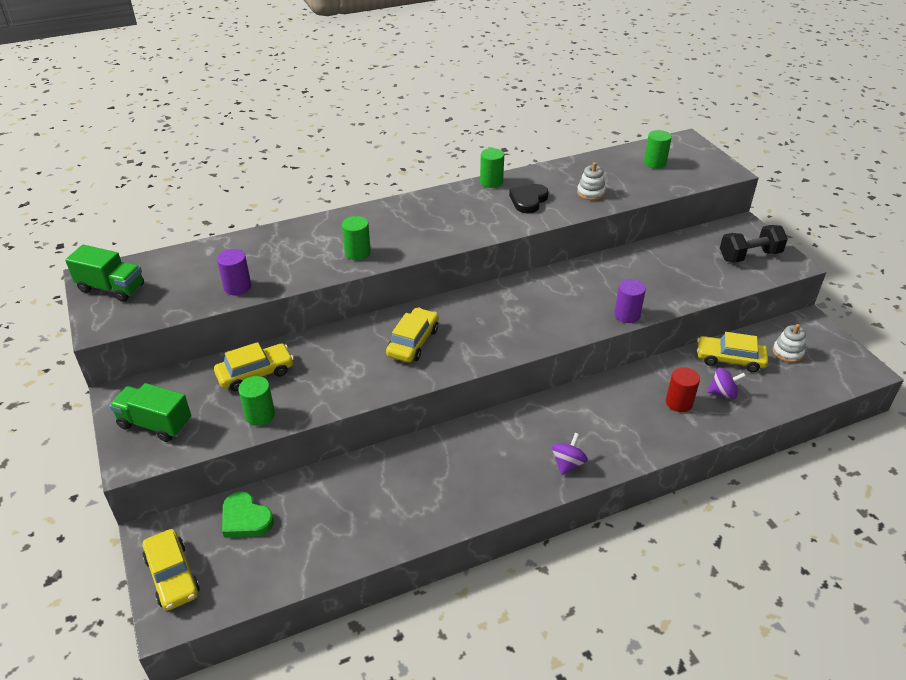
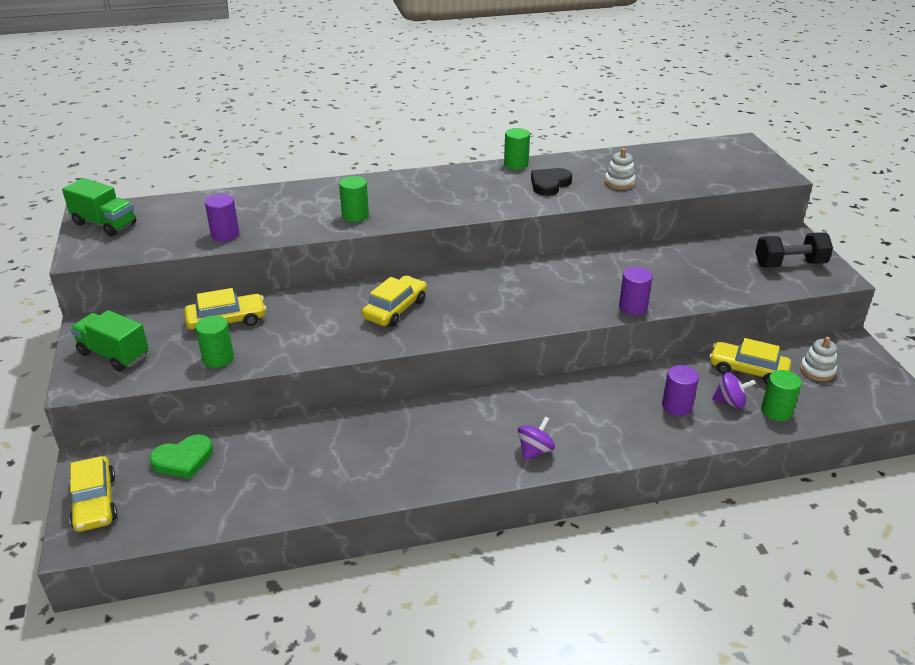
camera: 10 degrees right, 5 degrees down
green heart [222,491,274,537] -> green heart turned 75 degrees counterclockwise [150,434,213,479]
green cylinder [644,130,672,169] -> green cylinder moved to [761,370,802,421]
red cylinder [666,367,700,412] -> purple cylinder [662,365,699,416]

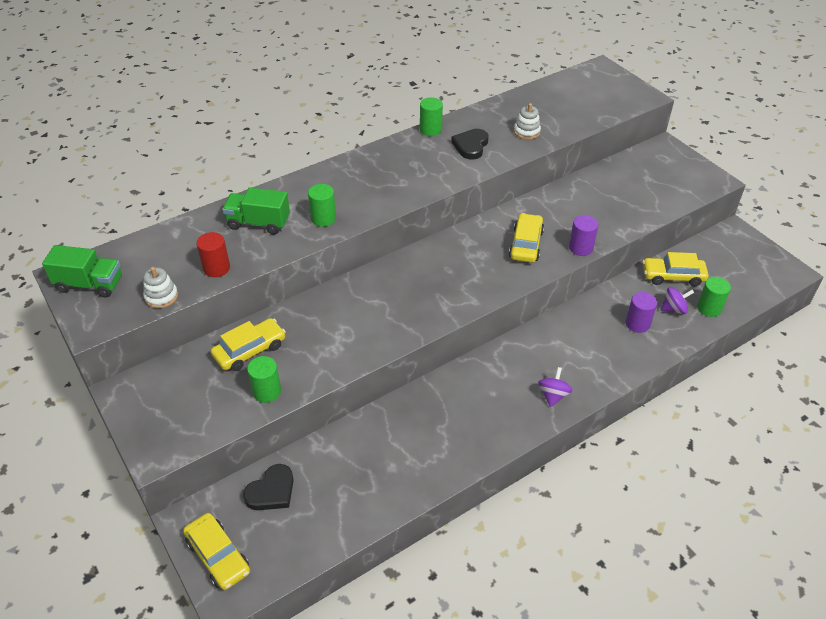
camera: 20 degrees left, 10 degrees up
green truck [70,310,149,372] -> green truck moved to [222,187,290,235]
green heart [150,434,213,479] -> black heart [243,464,294,510]
purple cylinder [205,194,239,241] -> red cylinder [196,232,230,277]
yellow car [362,276,427,327] -> yellow car moved to [509,213,544,263]
black dumbbell [755,233,833,268] -> none
white stacking toy [800,337,837,381] -> white stacking toy moved to [143,267,178,308]

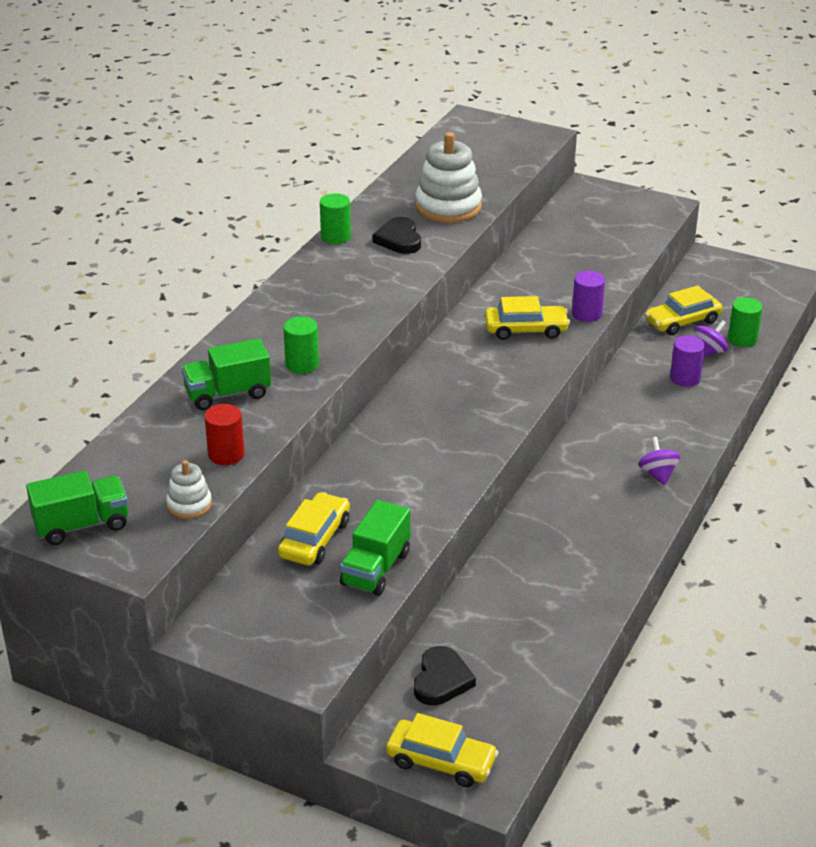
camera: 30 degrees left, 10 degrees down
green cylinder [247,356,281,403] -> green truck [340,500,410,596]
yellow car [509,213,544,263] -> yellow car turned 105 degrees clockwise [485,296,570,340]
white stacking toy [514,103,541,140] -> white stacking toy [415,132,482,223], size x1.91

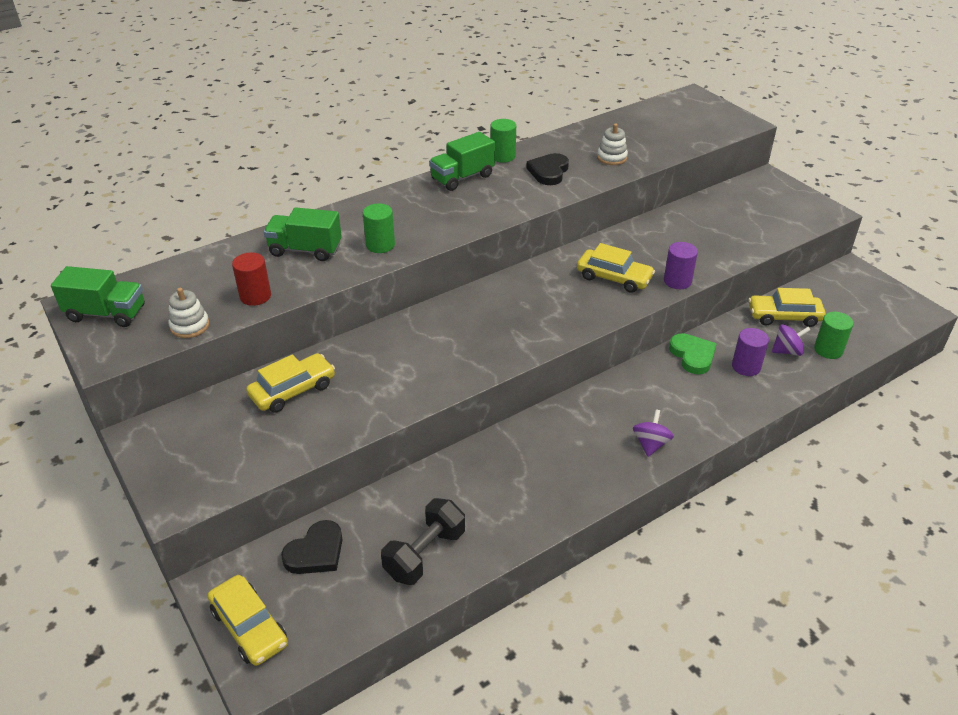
camera: 30 degrees right, 5 degrees up
green truck [340,500,410,596] -> green truck moved to [429,132,495,191]
white stacking toy [415,132,482,223] -> white stacking toy [597,123,628,165], size x0.52
none -> black dumbbell [381,498,465,585]
none -> green heart [669,333,716,374]

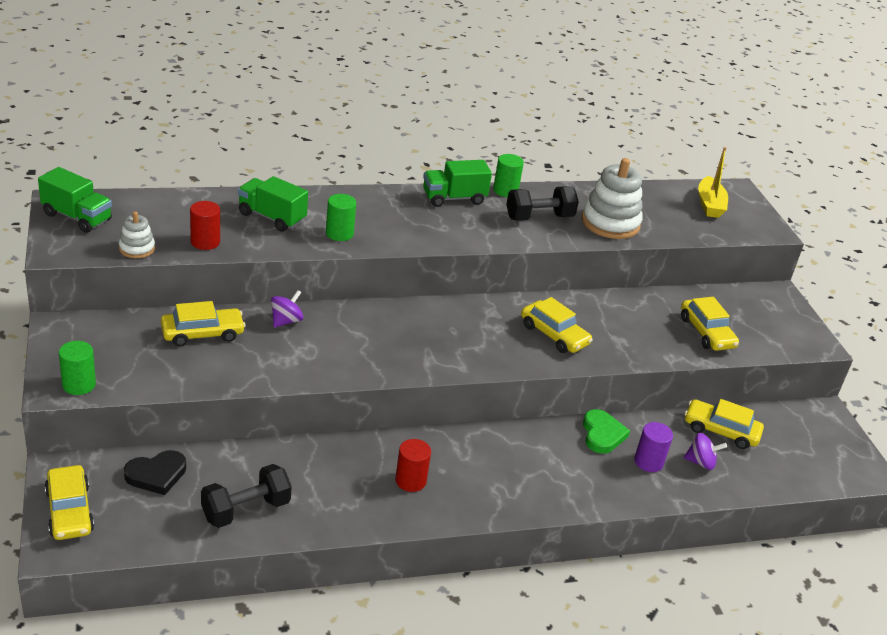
camera: 15 degrees right, 5 degrees down
black heart [526,153,569,185] -> black dumbbell [506,186,579,221]
white stacking toy [597,123,628,165] -> white stacking toy [582,158,643,239], size x1.91
purple spinning top [633,409,674,457] -> purple spinning top moved to [271,290,303,328]
purple cylinder [664,242,698,289] -> none
green cylinder [814,312,853,359] -> green cylinder moved to [59,341,96,395]
none -> red cylinder [395,439,431,492]
none -> yellow car [681,297,739,351]
none -> yellow boat [698,147,728,218]

